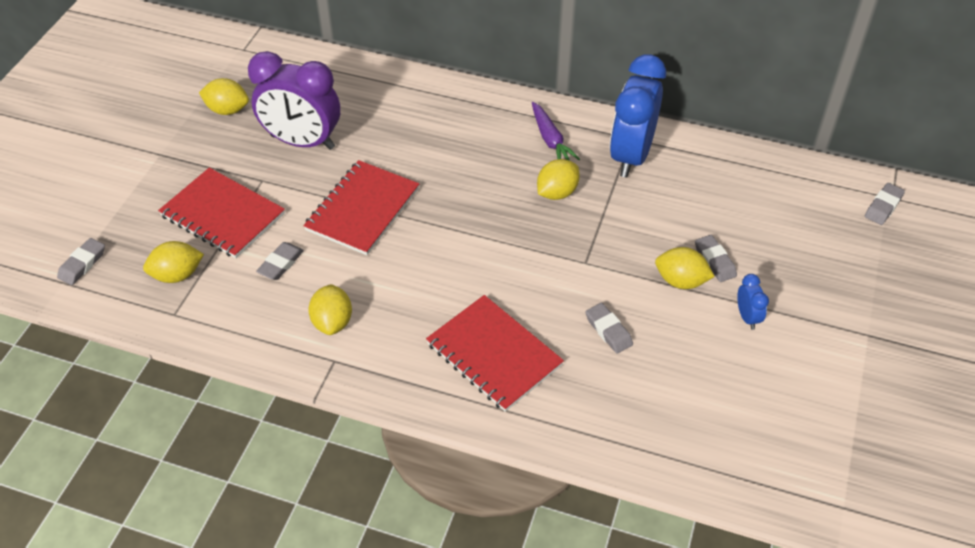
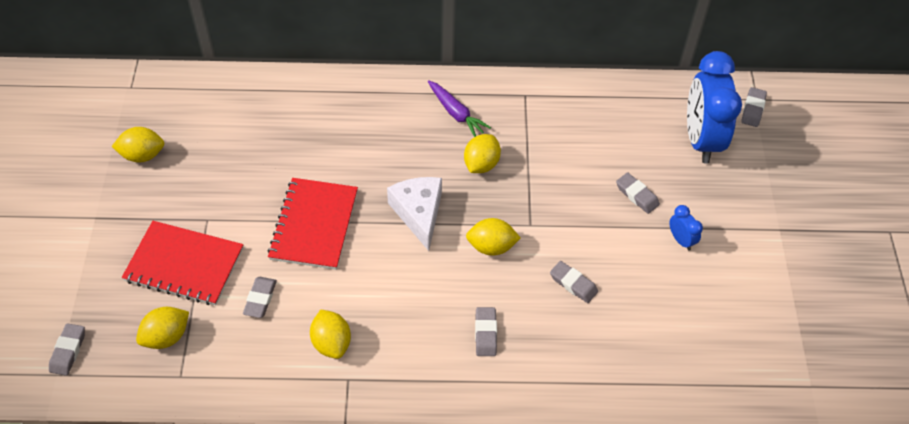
camera: 20 degrees left, 5 degrees up
purple clock [248,51,340,150] -> none
red notebook [426,295,564,412] -> grey eraser [475,307,497,356]
blue clock [610,54,666,178] -> blue clock moved to [687,51,742,164]
yellow lemon [655,247,715,289] -> yellow lemon moved to [466,218,521,256]
none -> white cheese [387,177,442,251]

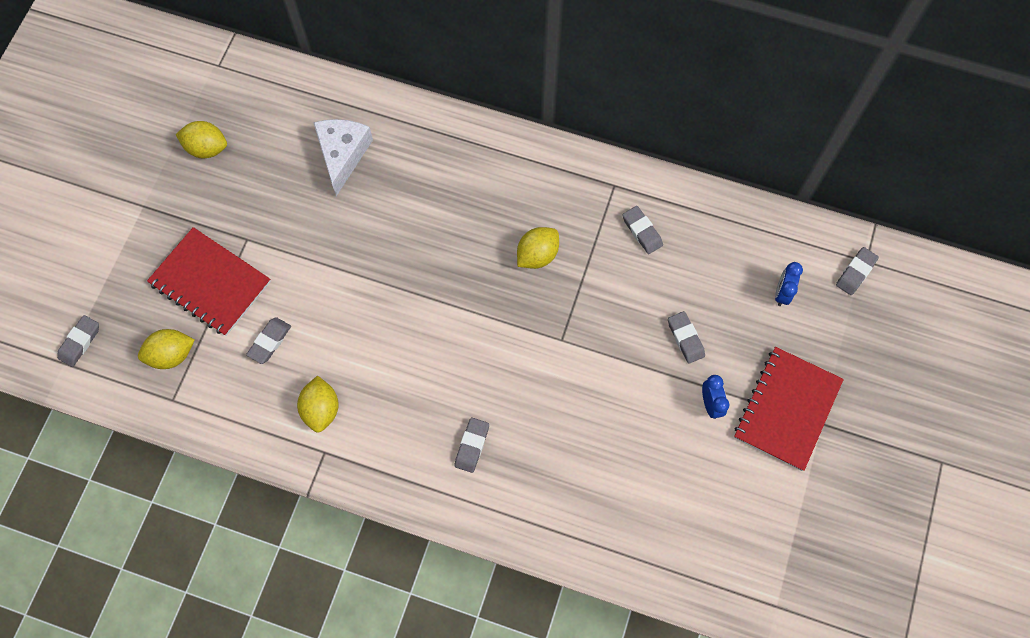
camera: 20 degrees right, 15 degrees up
red notebook [268,178,358,270] -> red notebook moved to [734,347,844,471]
white cheese [387,177,442,251] -> white cheese moved to [313,119,373,196]
purple carrot [428,80,491,137] -> none
yellow lemon [466,218,521,256] -> none
grey eraser [550,261,598,303] -> grey eraser moved to [622,206,663,254]
blue clock [687,51,742,164] -> blue clock [775,262,803,306], size x0.42

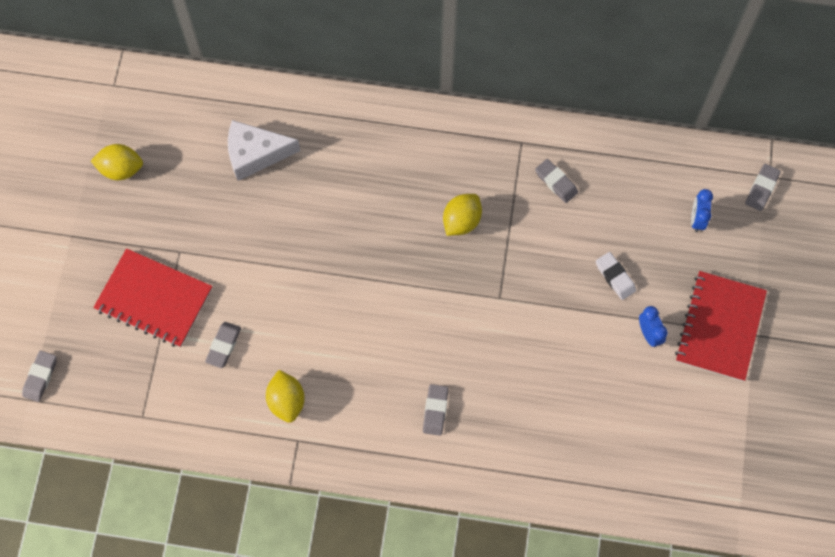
camera: 10 degrees left, 0 degrees up
yellow lemon [138,329,195,369] -> none
white cheese [313,119,373,196] -> white cheese turned 90 degrees counterclockwise [228,120,300,181]
grey eraser [668,311,705,364] -> white eraser [596,252,636,300]

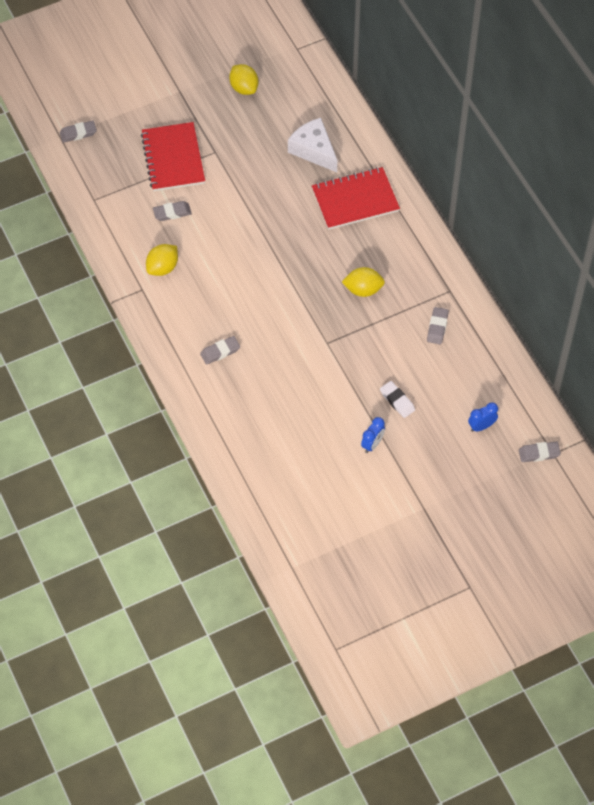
camera: 55 degrees right, 10 degrees down
white eraser [596,252,636,300] -> white eraser turned 60 degrees counterclockwise [380,381,415,418]
red notebook [675,271,767,381] -> red notebook moved to [312,167,400,230]

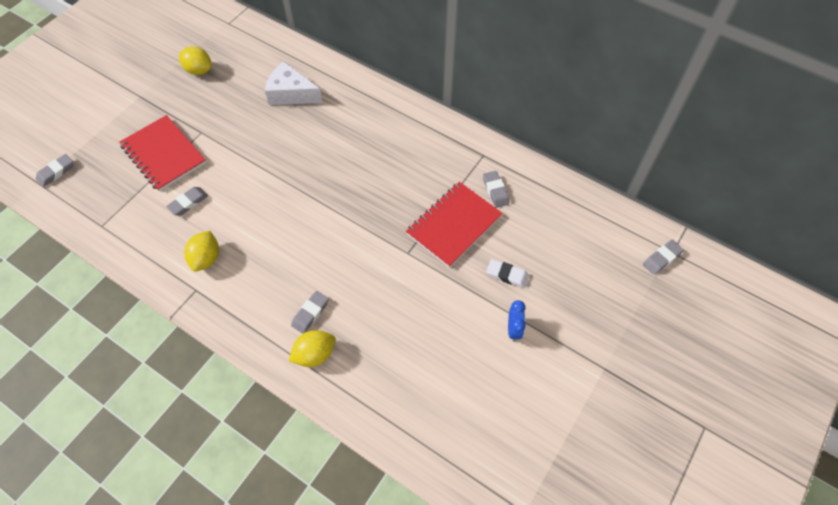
camera: 30 degrees left, 0 degrees up
red notebook [312,167,400,230] -> red notebook moved to [406,182,503,268]
yellow lemon [342,267,385,297] -> yellow lemon moved to [289,330,335,367]
blue clock [468,402,498,432] -> none

